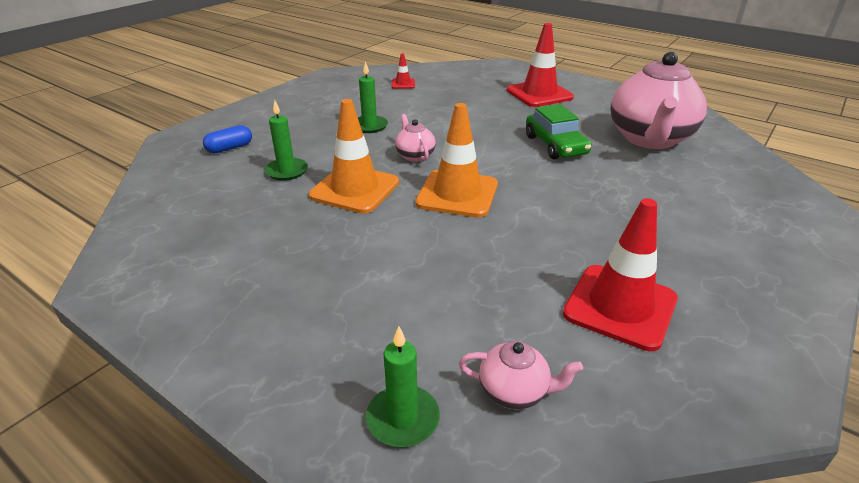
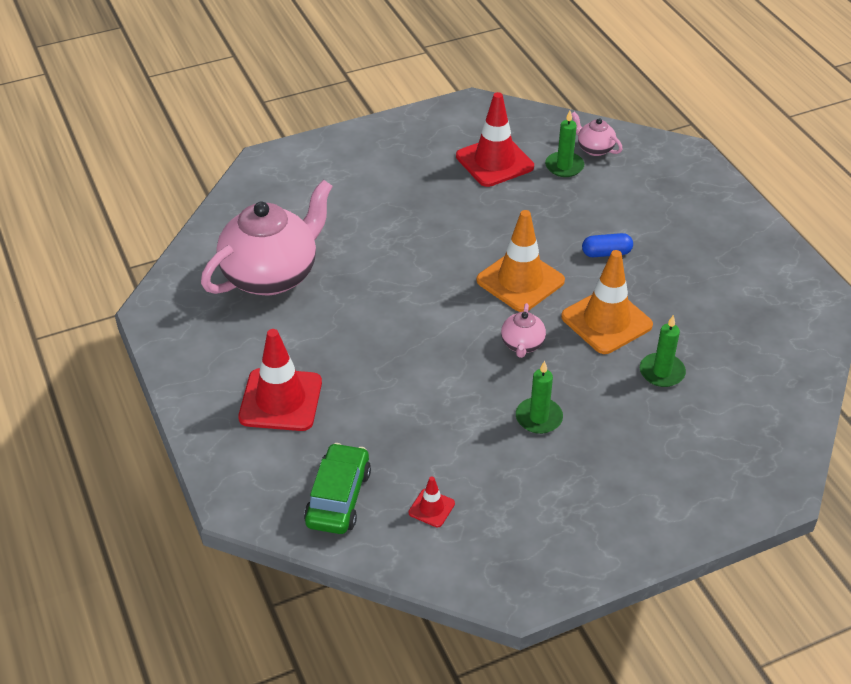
camera: 150 degrees left, 10 degrees up
blue capsule [203,125,252,154] -> blue capsule moved to [582,233,633,257]
green candle [366,326,440,447] -> green candle moved to [545,111,584,177]
green car [526,104,592,159] -> green car moved to [304,443,371,534]

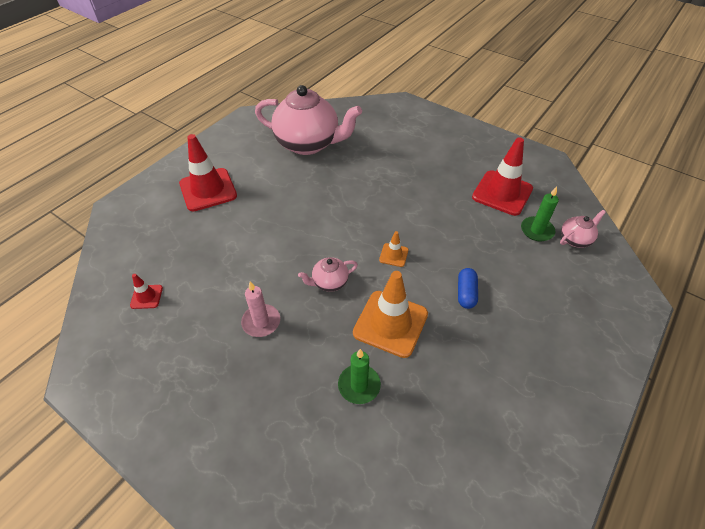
camera: 60 degrees right, 5 degrees up
green car [304,443,371,534] -> none
orange traffic cone [476,210,565,312] -> orange traffic cone [379,231,408,267], size x0.46
green candle [516,361,563,434] -> pink candle [241,281,280,337]
pink teapot [571,111,623,156] -> pink teapot turned 45 degrees clockwise [560,210,606,248]
blue capsule [582,233,633,257] -> blue capsule turned 45 degrees clockwise [458,268,478,309]

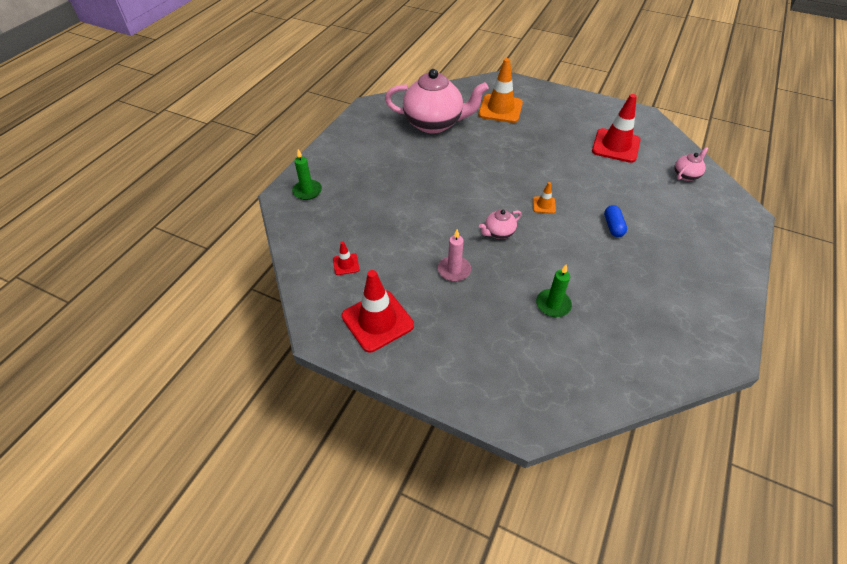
camera: 10 degrees left, 0 degrees up
red traffic cone [179,134,237,212] -> red traffic cone moved to [342,270,414,352]
orange traffic cone [353,271,428,358] -> orange traffic cone moved to [478,58,523,123]
green candle [521,186,559,241] -> green candle moved to [292,149,322,200]

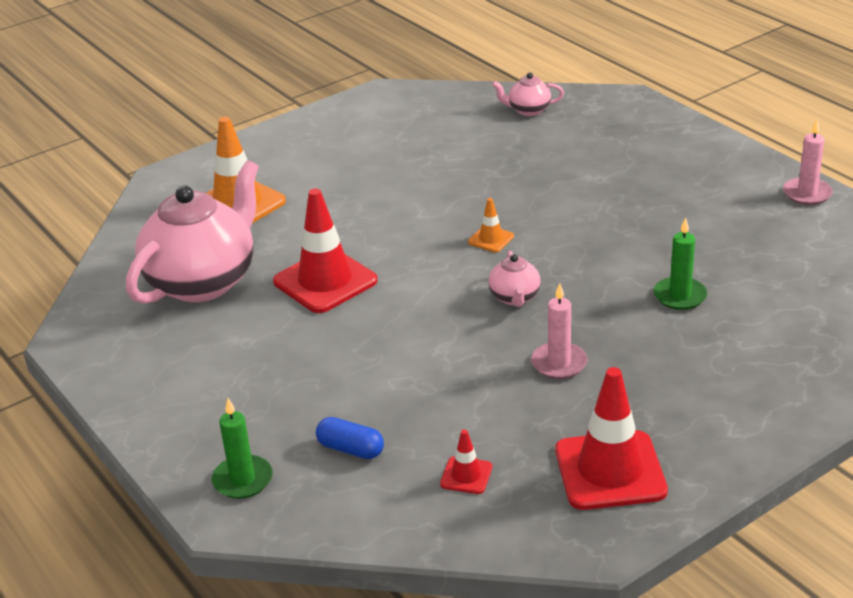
camera: 60 degrees left, 15 degrees down
red traffic cone [592,94,640,163] -> red traffic cone moved to [273,188,378,313]
blue capsule [604,205,627,237] -> blue capsule moved to [316,417,384,459]
pink teapot [674,147,708,181] -> pink teapot turned 75 degrees counterclockwise [492,73,564,116]
none -> pink candle [783,120,833,205]

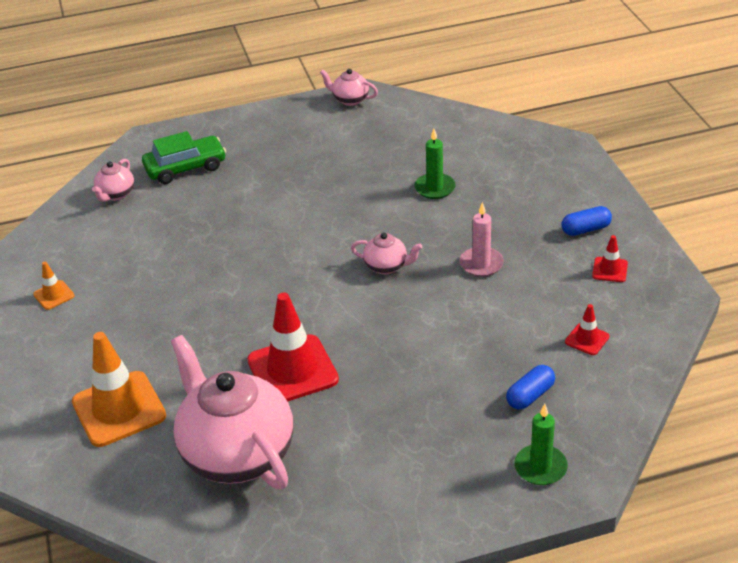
camera: 70 degrees left, 5 degrees up
orange traffic cone [468,198,514,252] -> orange traffic cone moved to [33,262,75,310]
red traffic cone [555,367,668,510] -> red traffic cone [592,235,628,282], size x0.46
pink candle [783,120,833,205] -> pink teapot [320,69,378,106]
none -> green car [142,131,226,184]
none -> blue capsule [562,206,612,236]

